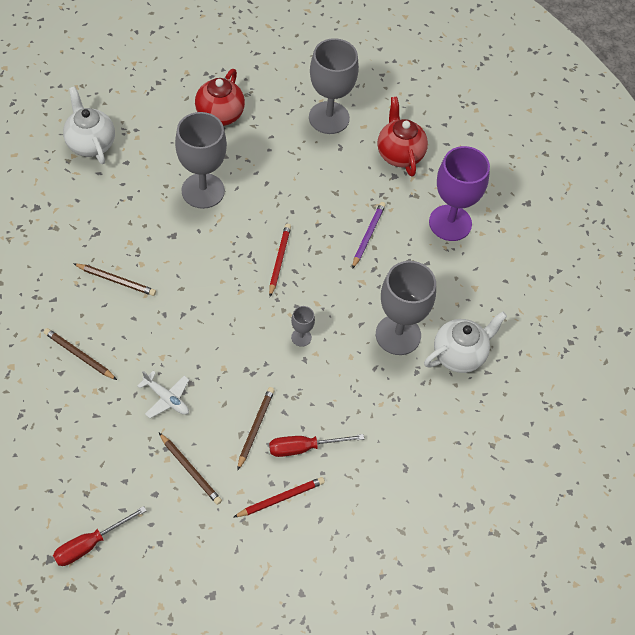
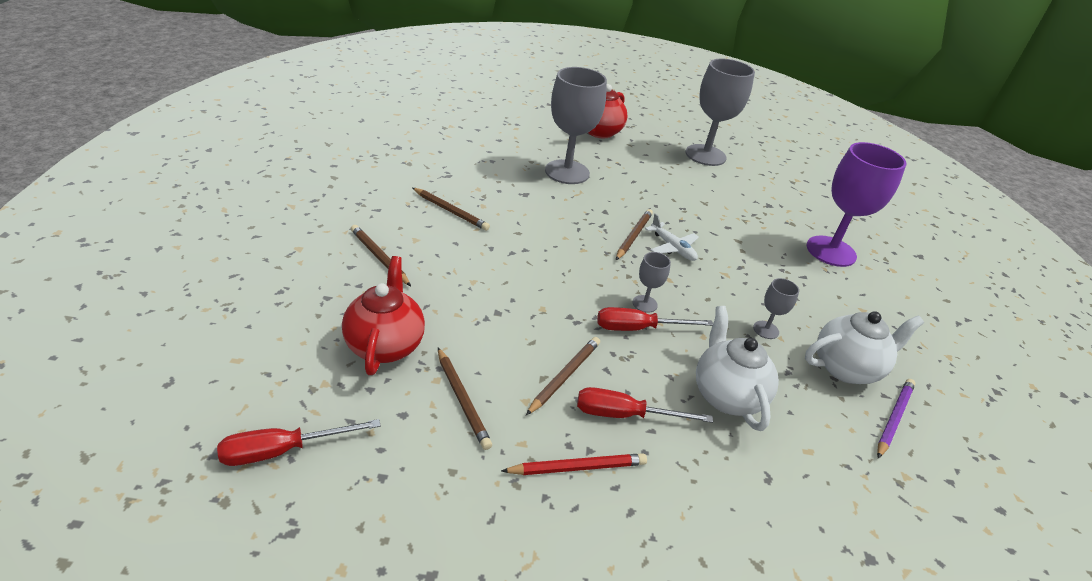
camera: 15 degrees right, 20 degrees down
white teapot [63,87,115,164] -> white teapot moved to [696,306,779,431]
white plane [138,371,189,418] -> white plane moved to [645,213,699,261]
red pencil [269,224,291,297] -> brown pencil [616,209,653,260]
purple pencil [352,202,386,269] -> purple pencil moved to [877,379,916,458]
grey goblet [376,261,436,355] -> grey goblet [753,278,799,339], size x0.44
red teapot [377,96,428,177] -> red teapot moved to [342,256,425,375]
none -> red screwdriver [597,307,713,331]

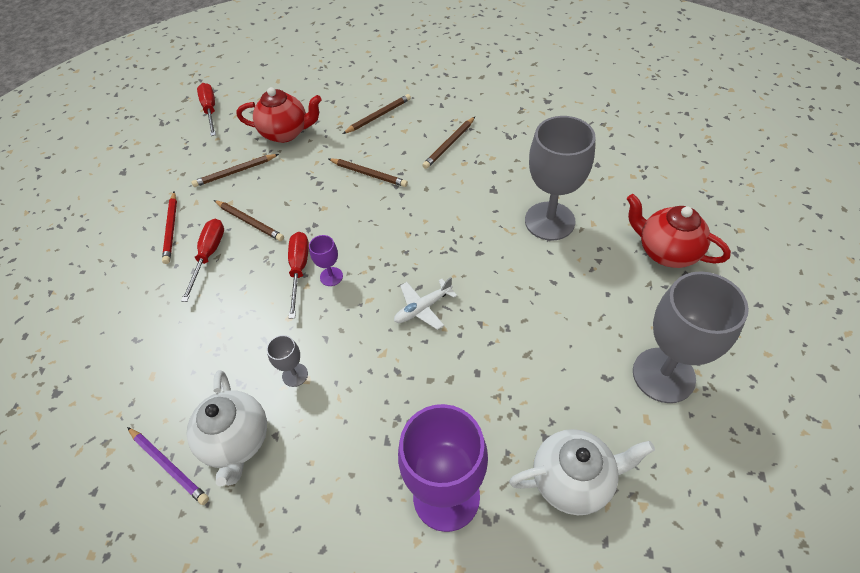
camera: 100 degrees right, 15 degrees up
brown pencil [616,209,653,260] -> brown pencil moved to [329,158,408,187]
grey goblet [633,252,671,313] -> purple goblet [309,235,343,286]
white teapot [696,306,779,431] -> white teapot moved to [509,429,655,515]

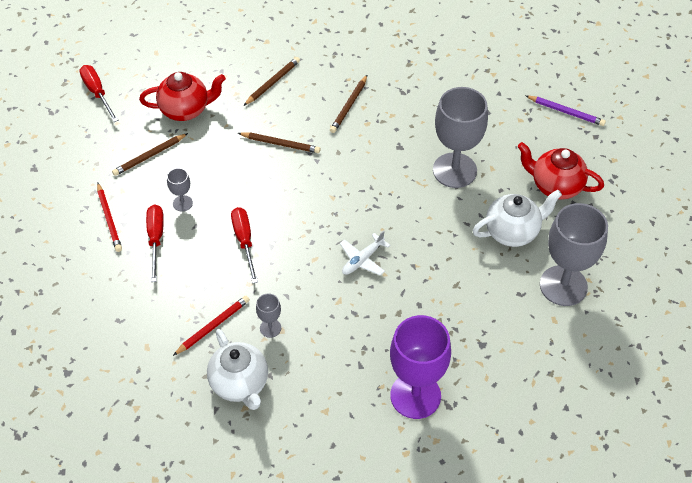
camera: 15 degrees left, 0 degrees up
purple pencil [127,427,209,505] -> purple pencil moved to [525,95,606,126]
brown pencil [214,200,284,241] -> grey goblet [167,168,193,212]
purple goblet [309,235,343,286] -> none
white teapot [509,429,655,515] -> white teapot moved to [473,190,562,247]
none -> red pencil [173,296,250,356]

